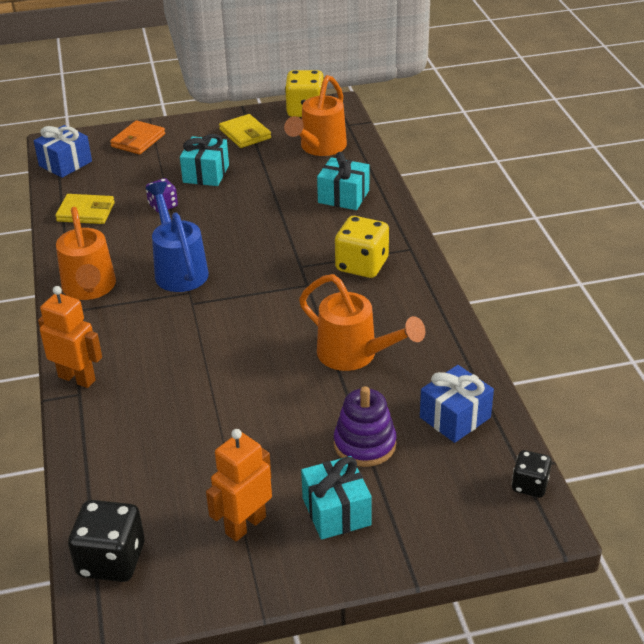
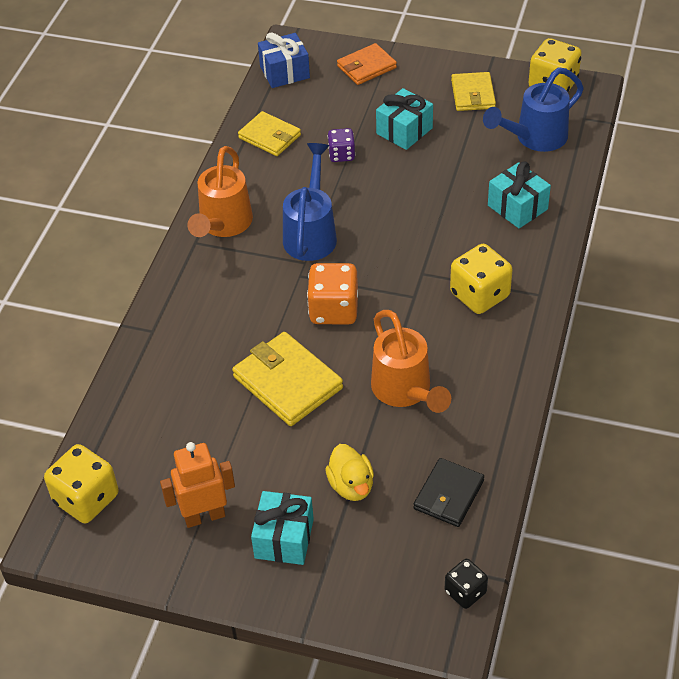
camera: 30 degrees right, 10 degrees up
orange robot [38,286,102,388] -> none
black dice [68,500,145,582] -> yellow dice [44,444,119,523]
orange watering can [284,75,347,156] -> blue watering can [483,67,584,152]
purple stacking toy [334,386,396,467] -> yellow duck [325,444,374,501]
blue gift [420,365,494,443] -> black wallet [413,458,484,527]
none -> yellow wallet [232,332,343,426]
none -> orange dice [307,263,358,324]

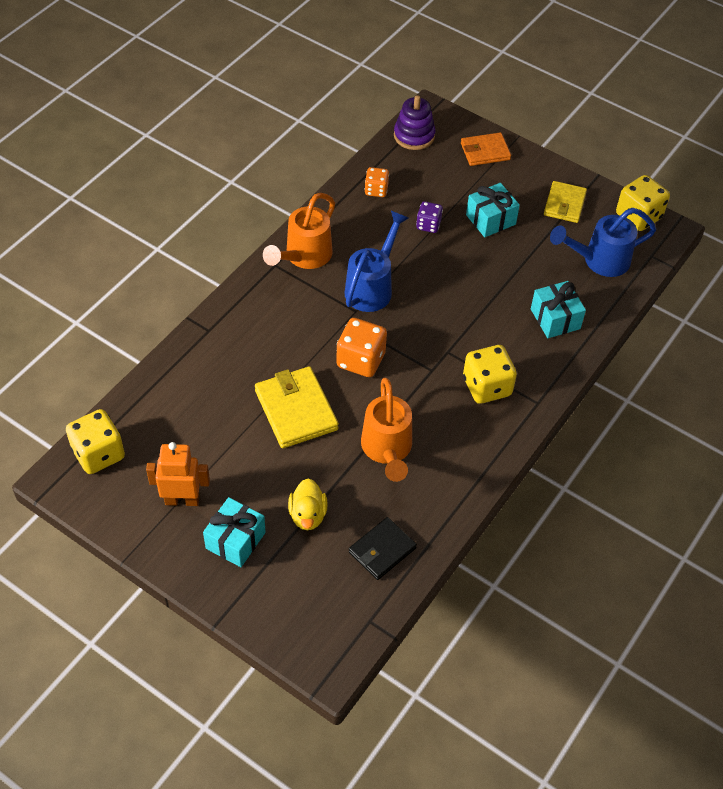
camera: 15 degrees right, 5 degrees up
yellow wallet [238,111,301,156] -> orange dice [365,167,389,197]
blue gift [258,32,310,88] -> purple stacking toy [394,95,436,150]
black dice [445,559,488,609] -> none

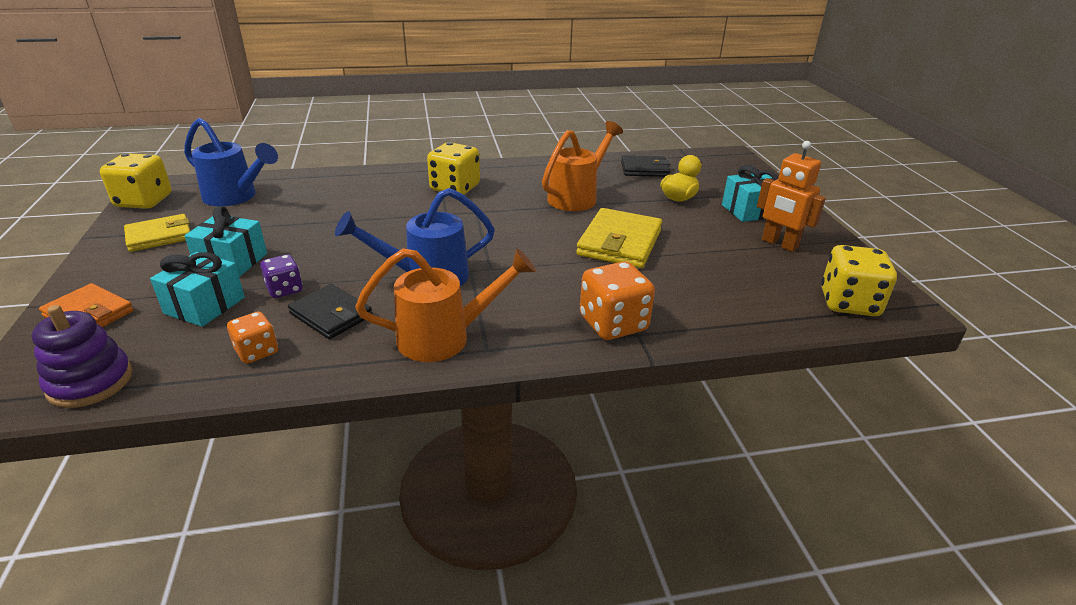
camera: 135 degrees left, 20 degrees down
orange dice [336,318,387,377] -> orange dice moved to [580,261,655,340]
turquoise gift [531,281,586,338] -> turquoise gift moved to [150,252,245,327]
none -> black wallet [288,284,373,339]

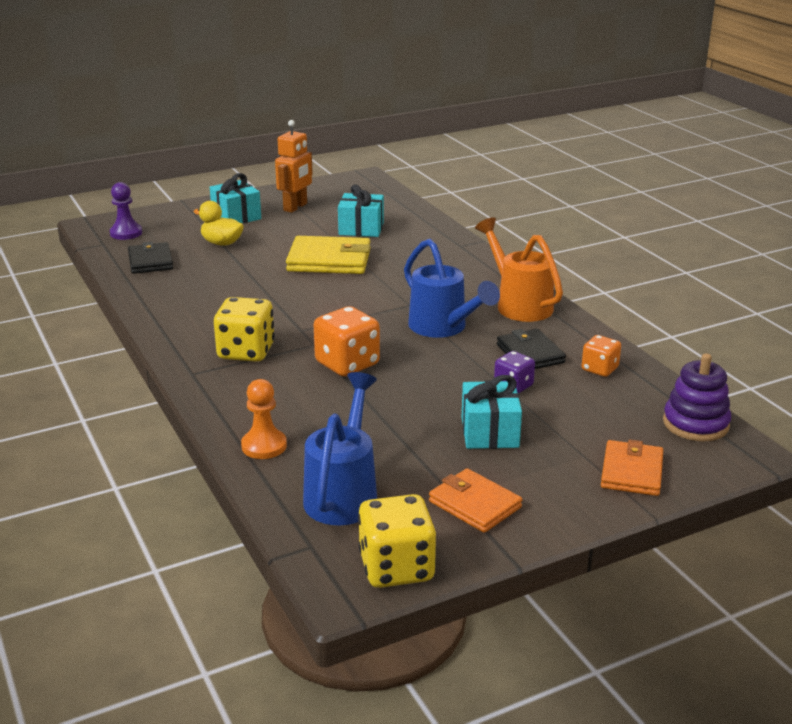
camera: 105 degrees left, 5 degrees down
yellow wallet [124,214,190,252] -> orange wallet [429,468,522,533]
turquoise gift [150,252,245,327] -> turquoise gift moved to [338,184,384,237]
black wallet [288,284,373,339] -> black wallet turned 45 degrees counterclockwise [497,329,566,369]
orange watering can [542,121,623,211] -> none
orange dice [580,261,655,340] -> orange dice moved to [314,306,380,376]
yellow dice [821,245,897,316] -> none
none -> purple pawn [110,182,142,240]
none -> orange pawn [241,379,287,459]

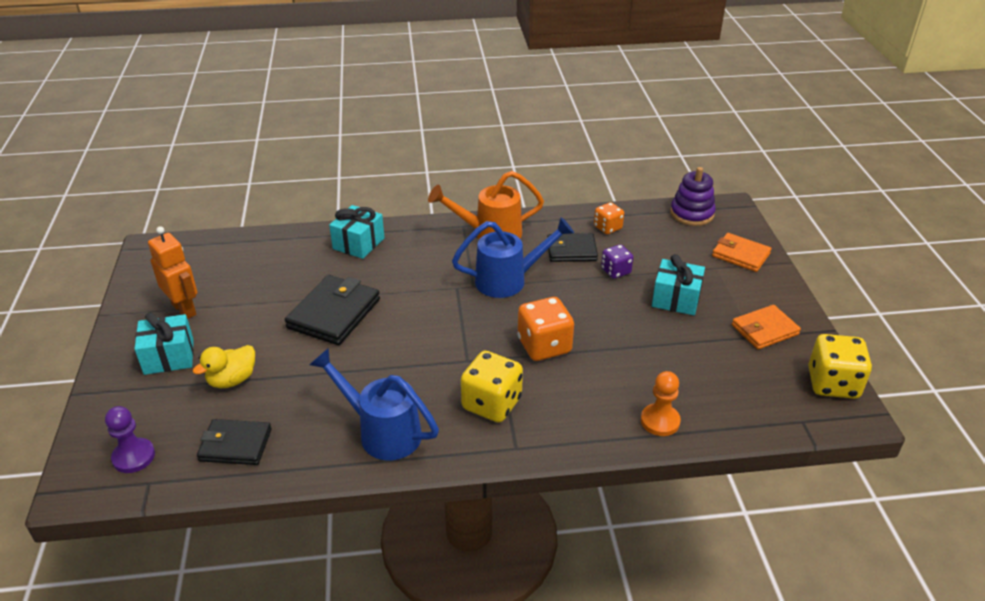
camera: 70 degrees left, 10 degrees up
yellow wallet [286,236,371,274] -> black wallet [285,275,380,345]
blue watering can [303,372,377,525] -> blue watering can moved to [309,348,439,460]
turquoise gift [338,184,384,237] -> turquoise gift moved to [329,205,385,259]

